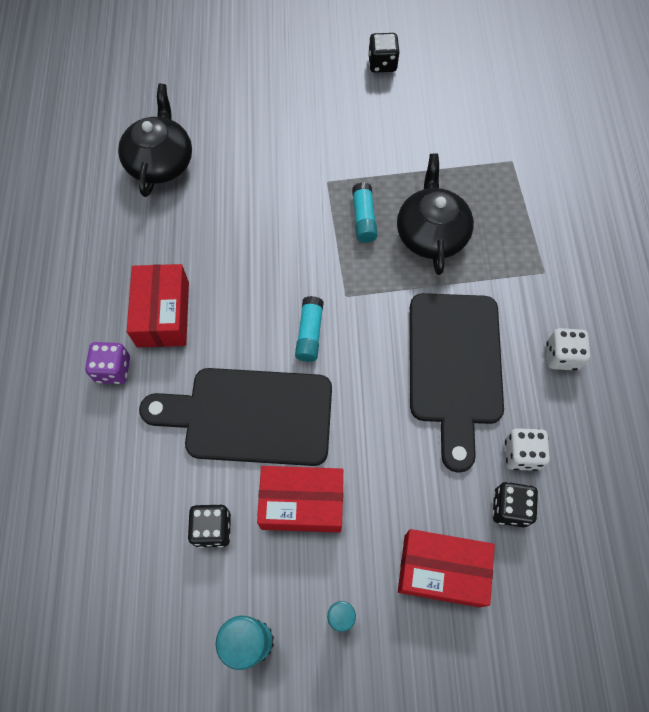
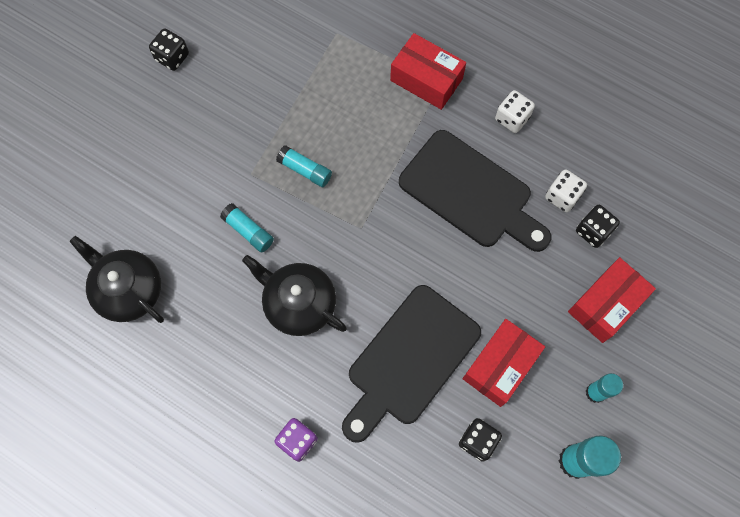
camera: 55 degrees left, 5 degrees up
red box [127,264,189,347] -> red box moved to [390,33,466,110]
turquoise glue stick [295,296,324,362] -> turquoise glue stick moved to [220,203,274,253]
black teapot [397,154,474,275] -> black teapot moved to [242,255,347,336]

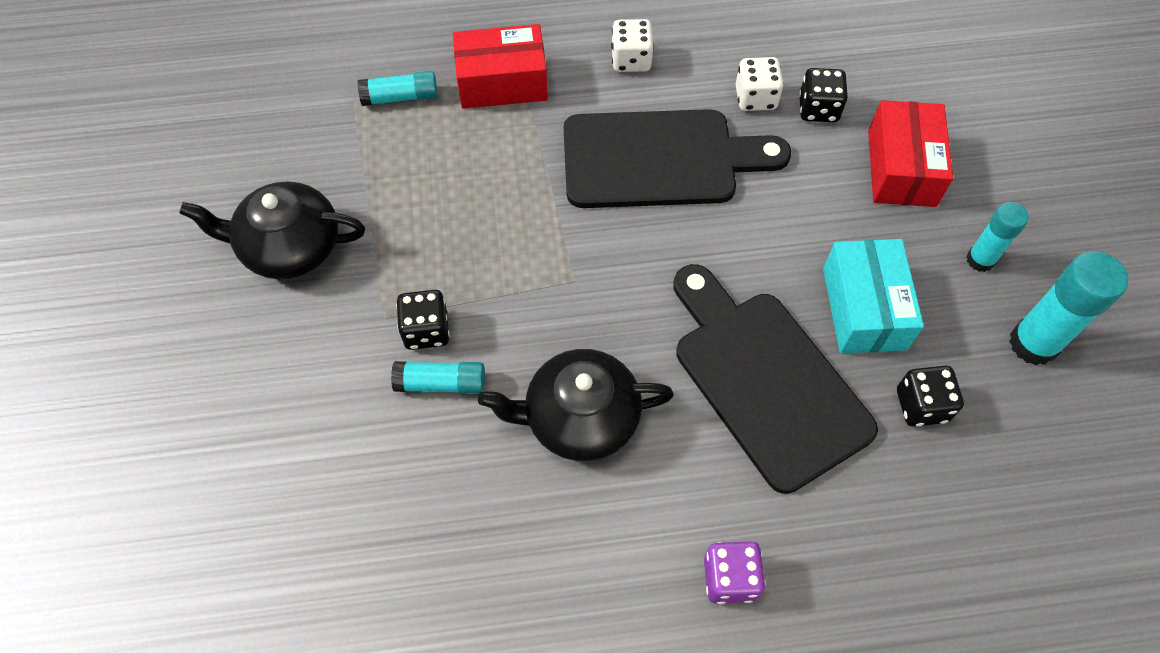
camera: 40 degrees left, 10 degrees down
black teapot [69,236,164,323] -> black teapot moved to [179,182,365,279]
black dice [149,28,189,71] -> black dice moved to [396,290,450,350]
turquoise glue stick [276,145,332,187] -> turquoise glue stick moved to [357,71,438,106]
black cutting board [342,285,481,443] -> black cutting board turned 150 degrees clockwise [673,264,878,494]
red box [463,319,545,407] -> turquoise box [823,239,924,354]

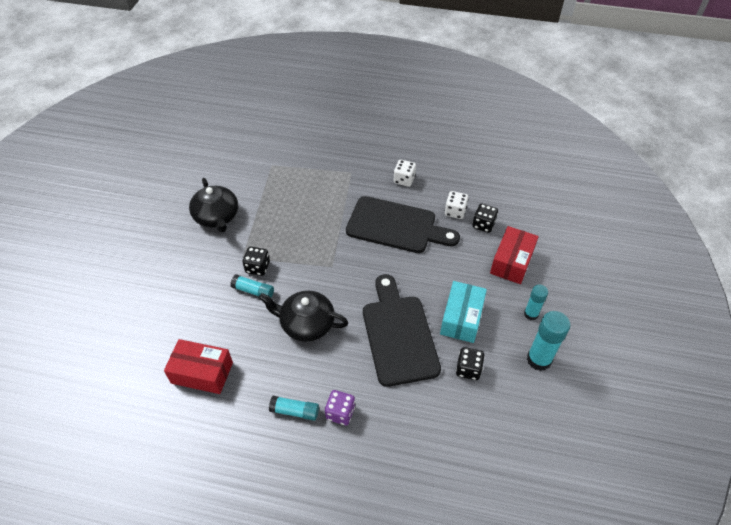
camera: 20 degrees right, 10 degrees down
black teapot [179,182,365,279] -> black teapot turned 135 degrees counterclockwise [189,178,238,232]
turquoise glue stick [357,71,438,106] -> turquoise glue stick moved to [269,396,319,421]
red box [453,24,548,109] -> red box moved to [164,339,233,394]

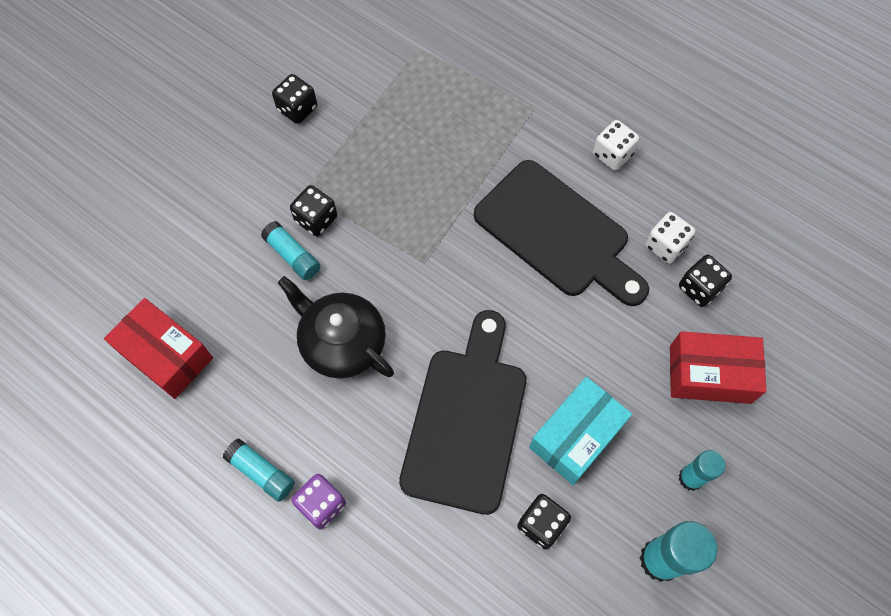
camera: 25 degrees right, 15 degrees up
black teapot [189,178,238,232] -> black dice [272,74,317,124]
red box [490,226,539,284] -> red box turned 45 degrees clockwise [670,331,766,404]

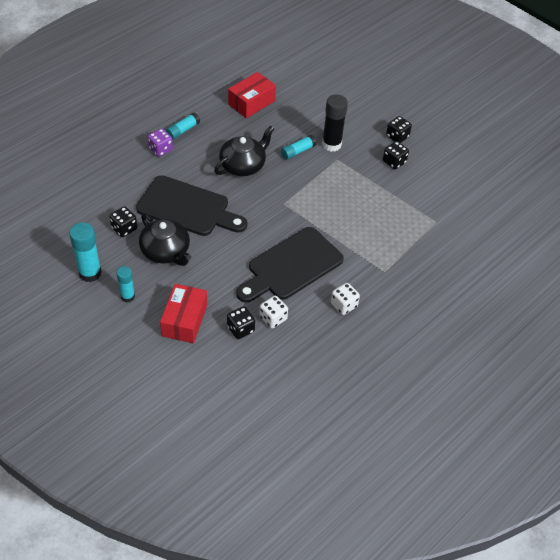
camera: 95 degrees right, 15 degrees down
black dice [290,185,337,237] -> black dice moved to [386,116,412,143]
turquoise box [529,377,632,485] -> black teapot [139,213,191,266]
none -> black glue stick [322,94,348,152]

